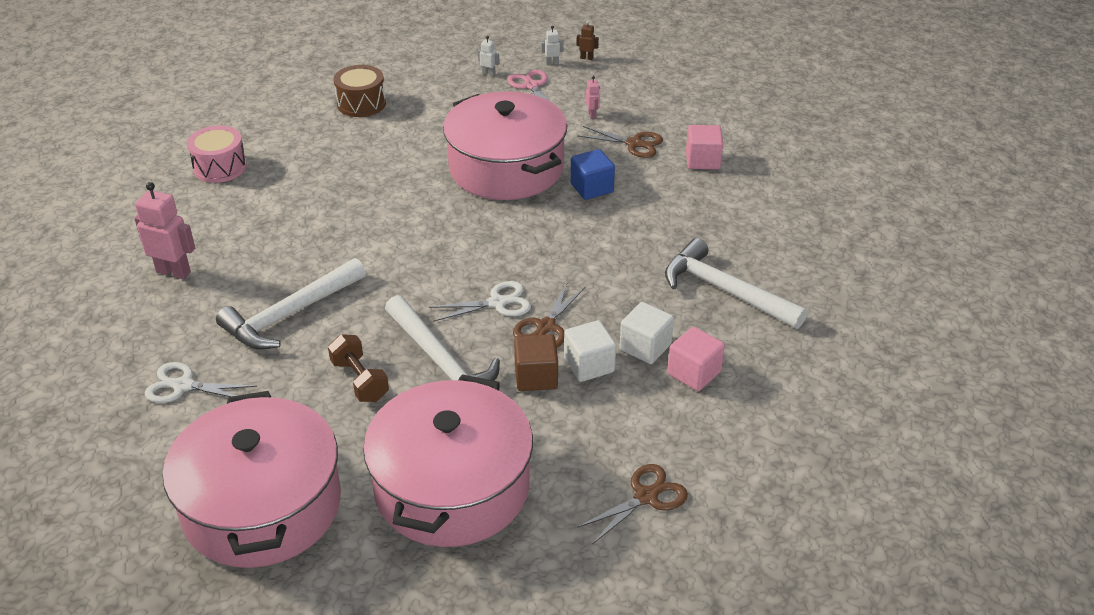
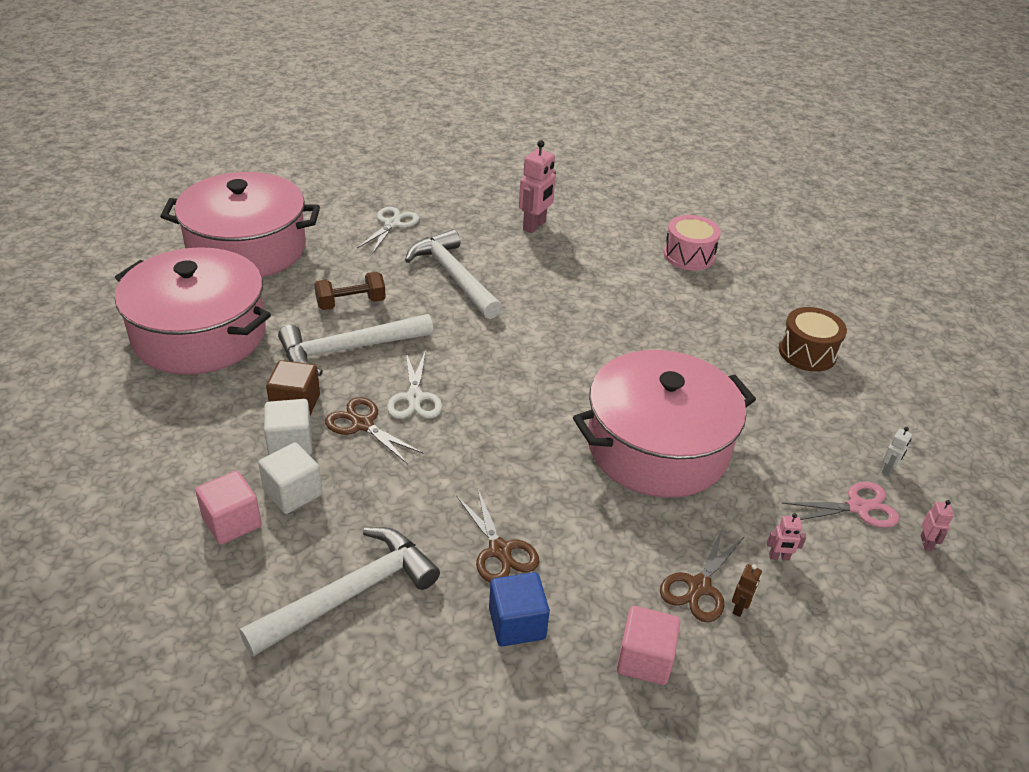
camera: 100 degrees right, 0 degrees up
white robot [541,26,563,65] -> pink robot [921,500,954,551]
blue cube [570,149,615,200] -> blue cube moved to [489,572,550,647]
brown robot [576,20,599,60] -> brown robot moved to [732,564,762,617]
brown scissors [577,464,688,544] -> brown scissors moved to [456,488,540,582]

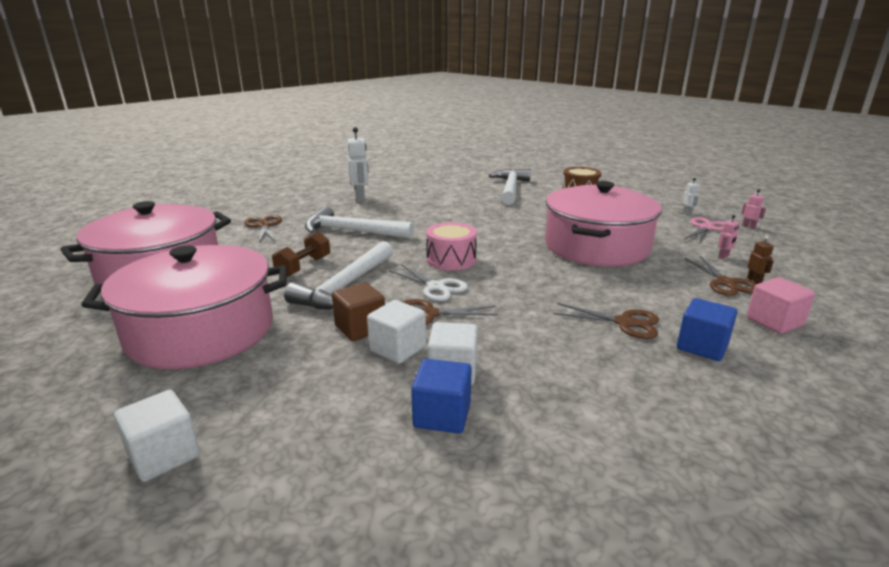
camera: 40 degrees left, 15 degrees down
pink cube [195,471,262,545] -> blue cube [411,359,472,434]
white hammer [239,527,440,657] -> white hammer moved to [489,169,531,205]
white scissors [357,207,419,254] -> brown scissors [244,215,282,242]
pink robot [519,140,556,233] -> white robot [348,127,369,202]
pink drum [664,215,721,271] -> pink drum moved to [426,222,477,270]
none -> white cube [114,390,200,482]

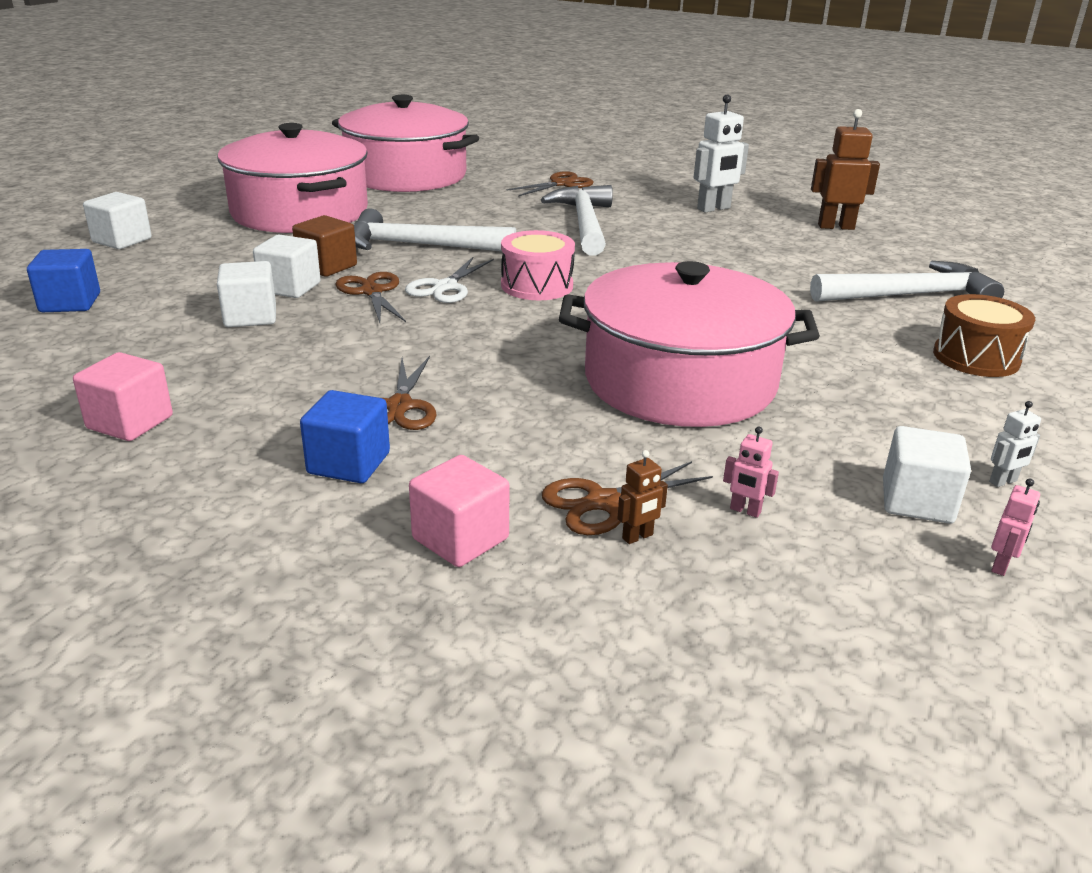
camera: 70 degrees right, 5 degrees up
brown dumbbell [272,232,330,277] -> none
blue cube [411,359,472,434] -> blue cube moved to [27,249,100,312]
pink scissors [684,217,725,243] -> white cube [883,426,971,524]
none -> pink cube [73,352,173,441]
none -> brown robot [811,109,880,230]

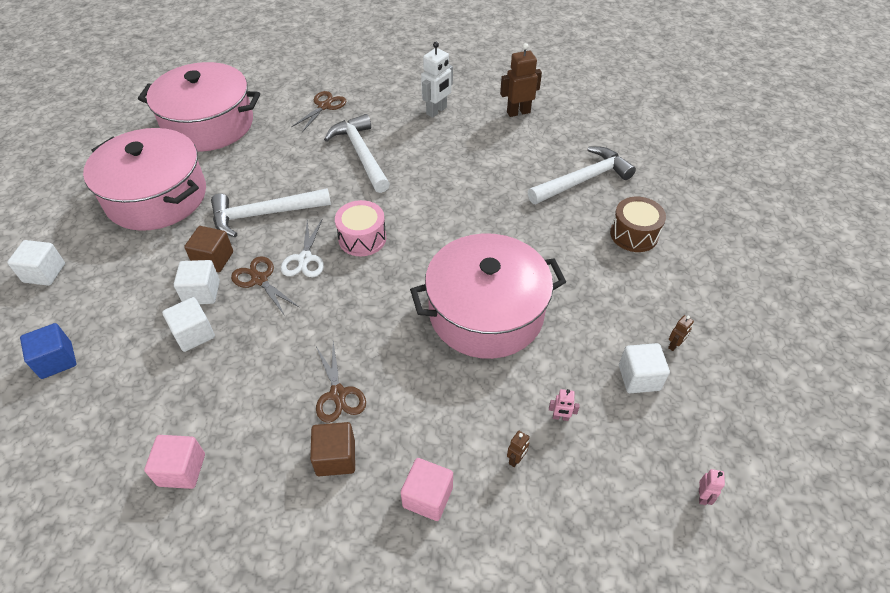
camera: 20 degrees left, 20 degrees up
blue cube [300,390,390,483] -> brown cube [310,422,355,476]
brown scissors [542,461,713,535] -> none
white robot [989,401,1041,487] -> brown robot [668,315,694,351]
pink robot [991,478,1040,576] -> pink robot moved to [699,469,725,505]

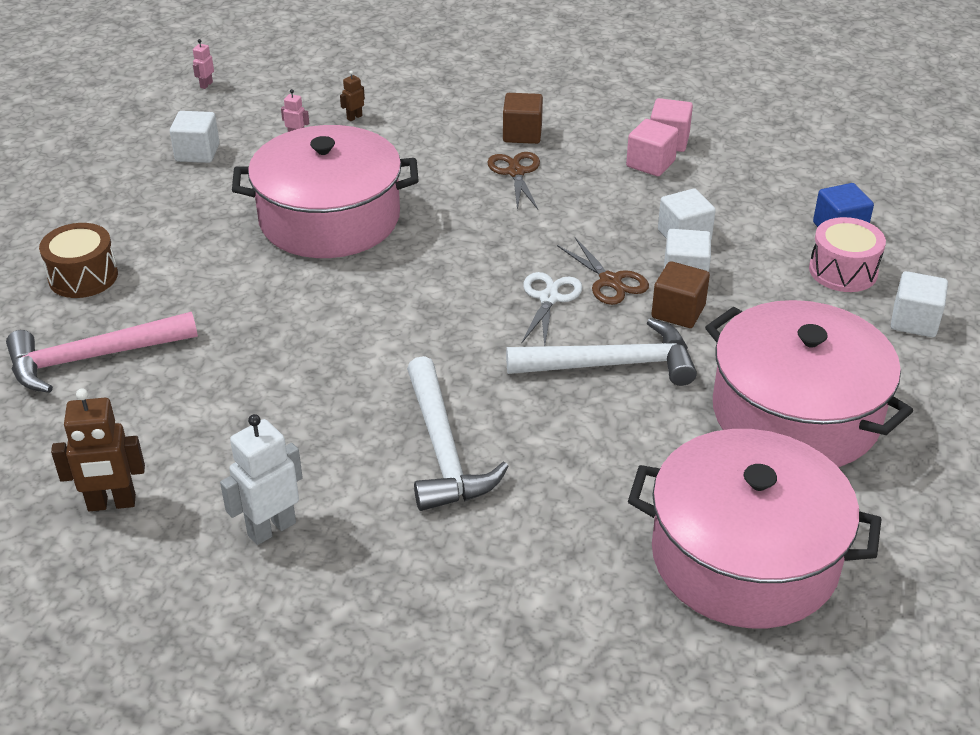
camera: 170 degrees left, 10 degrees down
brown scissors [291,91,347,132] -> none
pink drum [335,200,386,256] -> pink drum moved to [809,217,886,292]
pink cube [401,458,453,521] -> pink cube moved to [626,119,679,176]
white hammer [528,147,636,204] -> pink hammer [6,312,198,393]
brown robot [668,315,694,351] -> none

